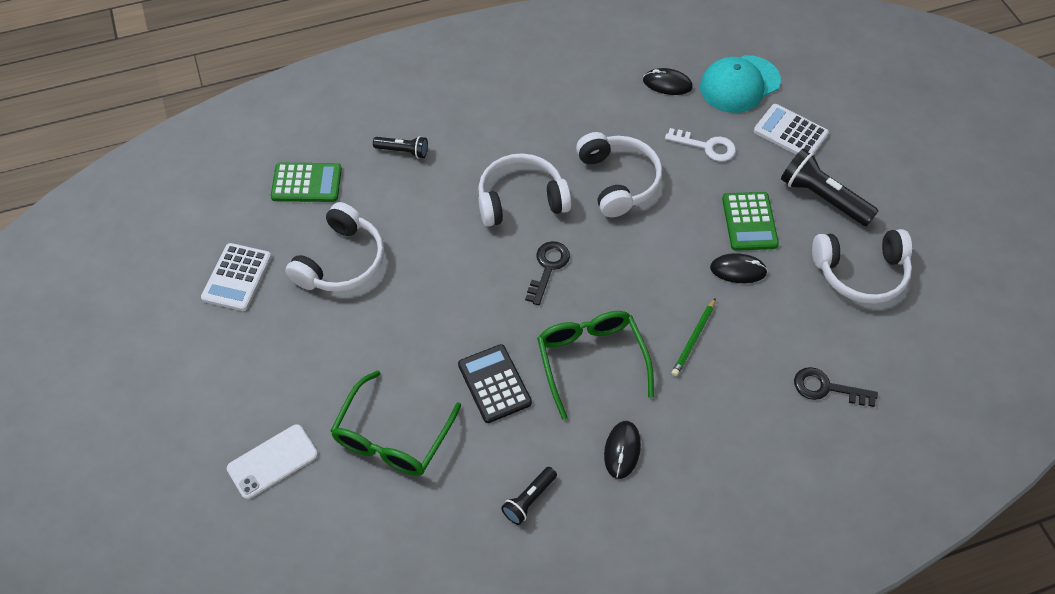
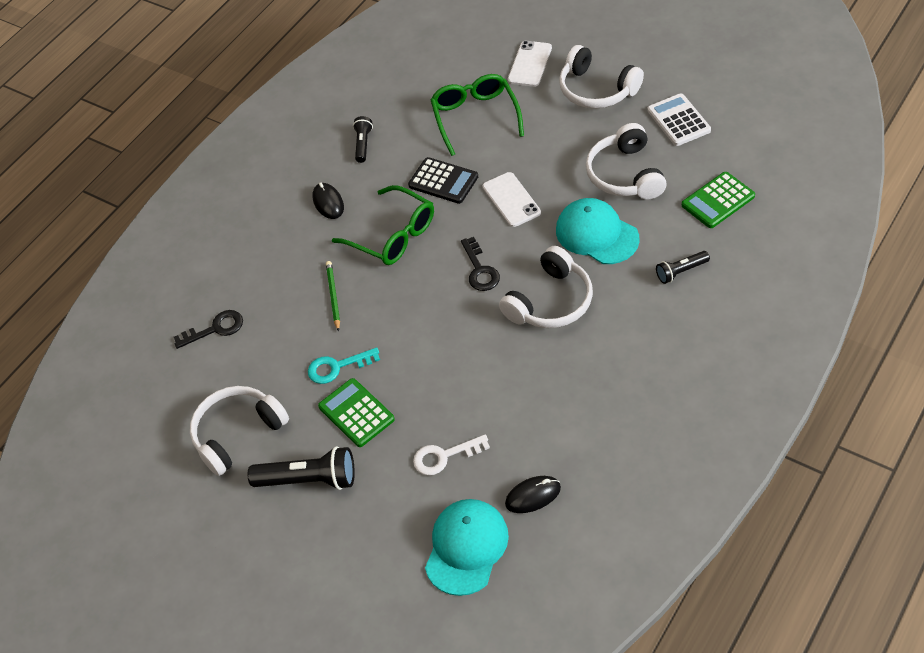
camera: 150 degrees right, 5 degrees down
white headphones [576,132,662,217] -> white headphones moved to [559,45,644,109]
black mouse [710,253,768,283] -> turquoise key [308,347,380,384]
white calculator [754,104,829,155] -> none
none -> white phone [483,172,541,227]
none -> turquoise cap [556,198,640,264]

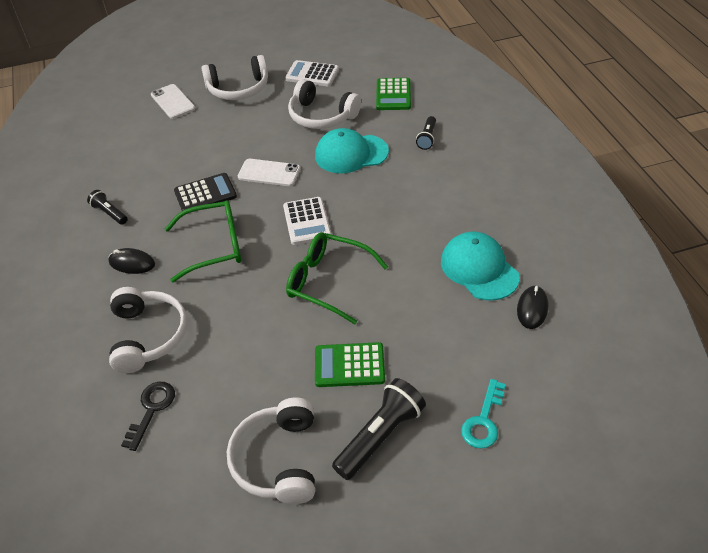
camera: 55 degrees left, 5 degrees down
turquoise key [308,347,380,384] -> turquoise key moved to [461,379,506,449]
green pencil [326,261,340,332] -> none
white key [413,434,490,475] -> none
turquoise cap [425,499,509,596] -> turquoise cap moved to [441,231,520,301]
green glasses [431,74,524,156] -> green glasses moved to [286,232,388,324]
black key [461,237,500,291] -> white calculator [283,197,331,245]
white headphones [499,246,593,328] -> white headphones moved to [109,287,188,373]

